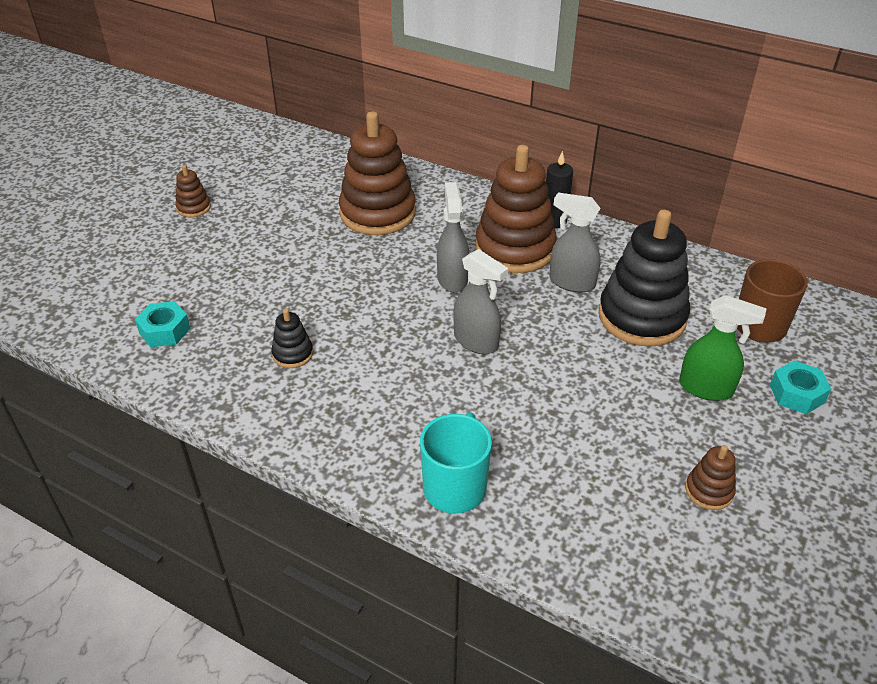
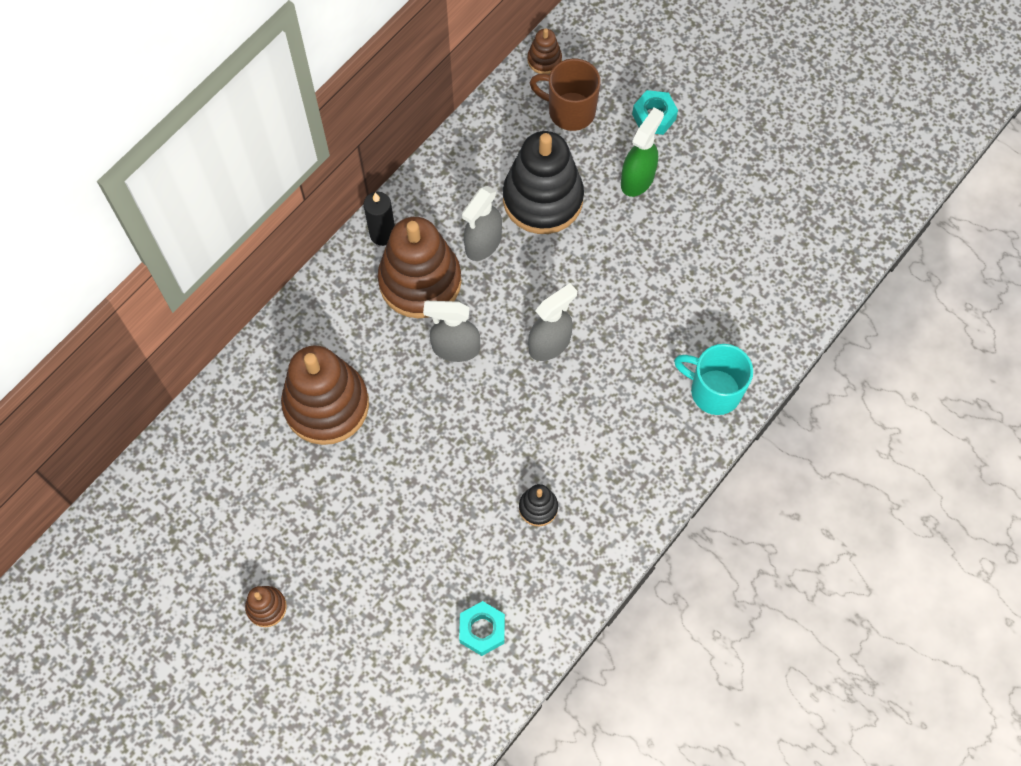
camera: 80 degrees left, 25 degrees up
brown stacking toy [685,445,736,510] -> brown stacking toy moved to [527,28,562,74]

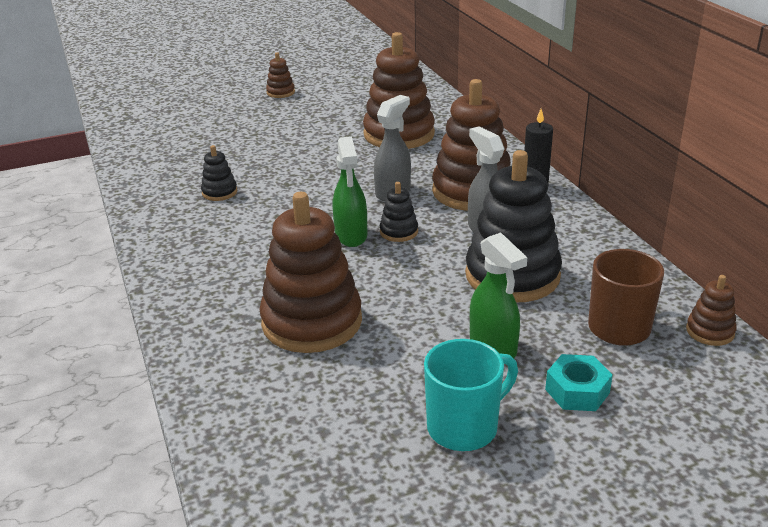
camera: 120 degrees right, 35 degrees down
turquoise nut [459,601,505,656] -> none
grey spray bottle [528,283,577,361] -> green spray bottle [333,136,367,247]
turquoise mug [674,344,753,415] -> turquoise mug moved to [424,339,518,451]
none -> brown stacking toy [259,192,362,353]
none -> black stacking toy [379,182,418,242]

